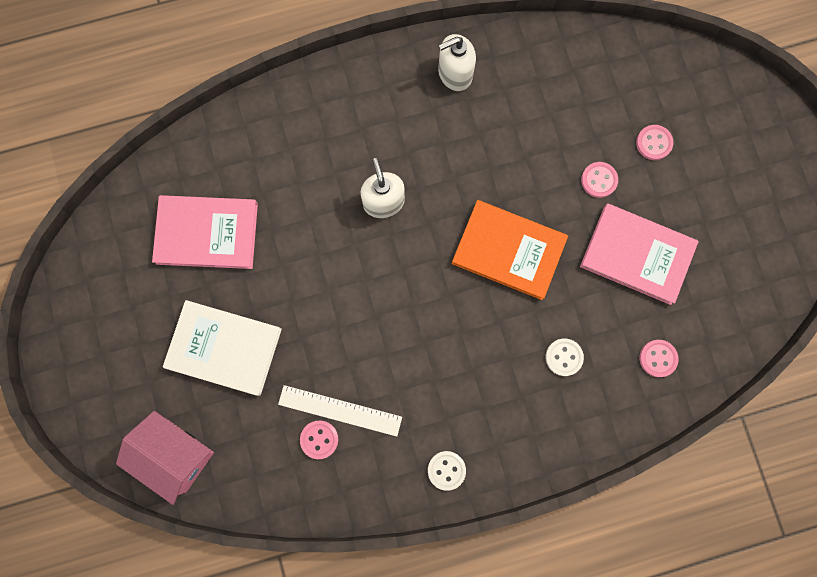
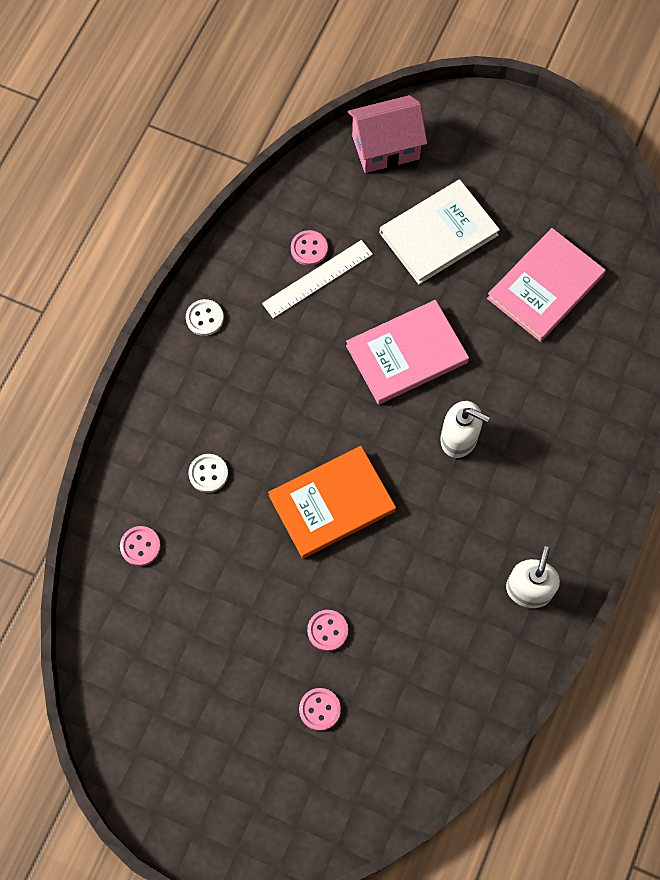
camera: 130 degrees right, 10 degrees down
pink book [580,203,699,305] -> pink book moved to [346,300,469,405]

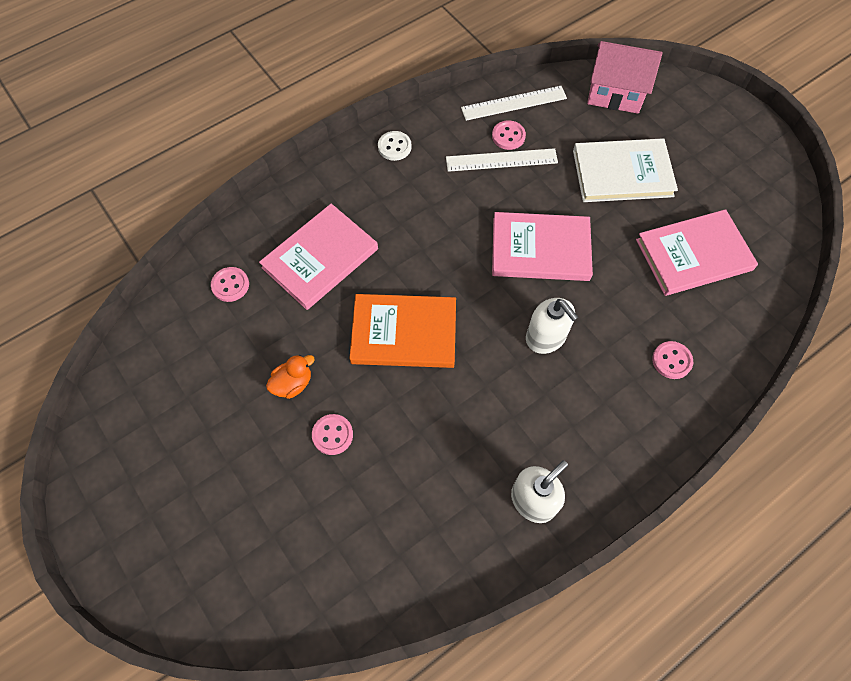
camera: 30 degrees right, 5 degrees down
white button [188,454,228,493] -> pink book [259,204,378,310]
pink button [299,688,341,731] -> pink button moved to [652,341,693,379]
none -> orange duck [266,355,315,399]
none -> white ruler [461,86,567,121]

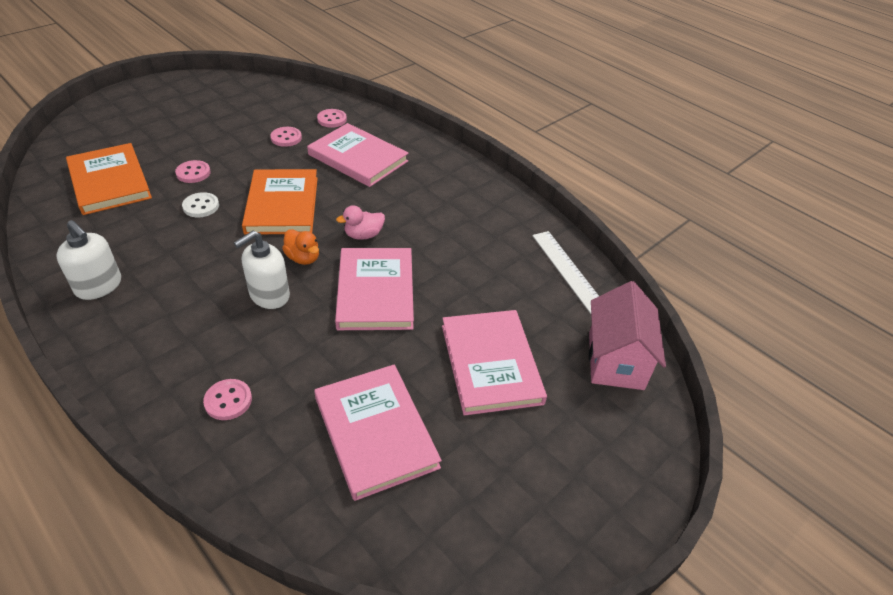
camera: 80 degrees right, 20 degrees down
orange duck [266,355,315,399] -> orange duck moved to [282,229,319,265]
white button [378,131,412,161] -> white button moved to [182,192,219,218]
white ruler [446,148,558,172] -> none
pink button [492,120,526,150] -> pink button moved to [270,127,302,147]
white book [573,138,678,202] -> pink book [442,310,547,416]
none -> orange book [66,143,152,215]
none -> pink duck [336,205,385,240]

